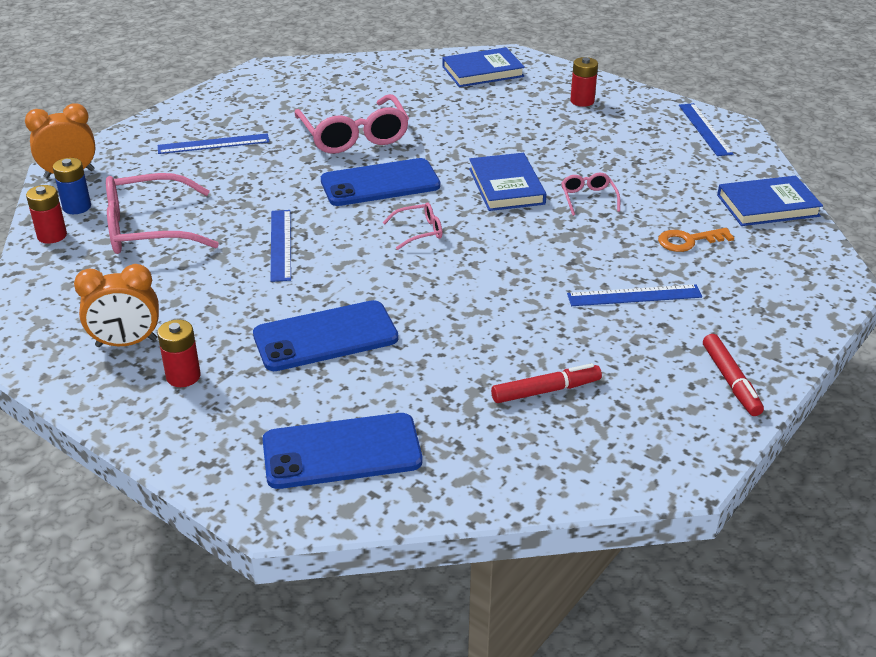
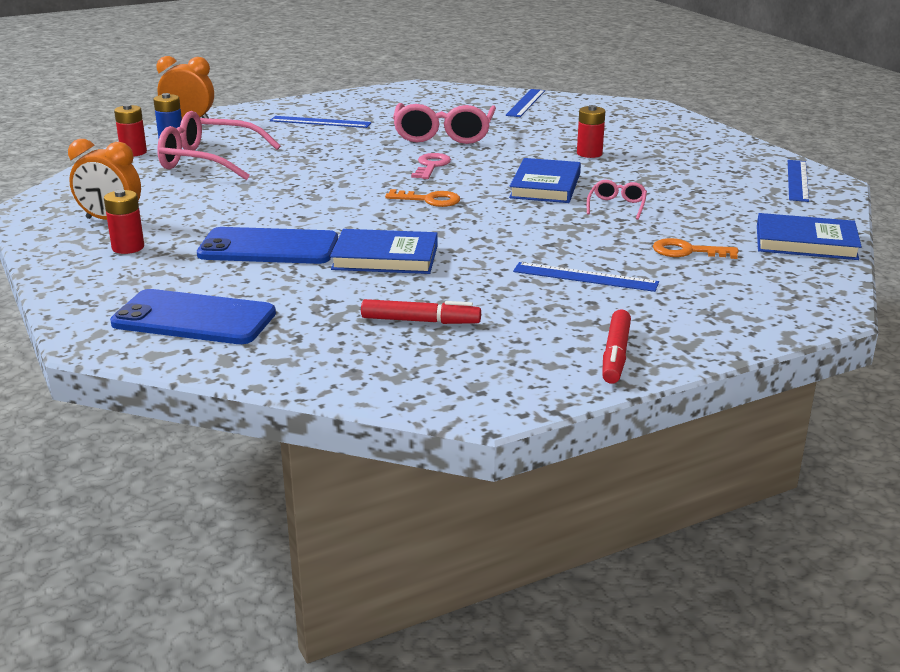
camera: 25 degrees right, 10 degrees down
blue ruler [271,210,291,282] -> blue ruler moved to [505,89,545,117]
blue phone [321,158,441,206] -> pink key [411,153,451,179]
pink glasses [383,202,443,250] -> orange key [385,189,460,207]
blue book [442,47,525,87] -> blue book moved to [330,229,438,274]
red battery [570,57,598,107] -> red battery moved to [577,105,605,158]

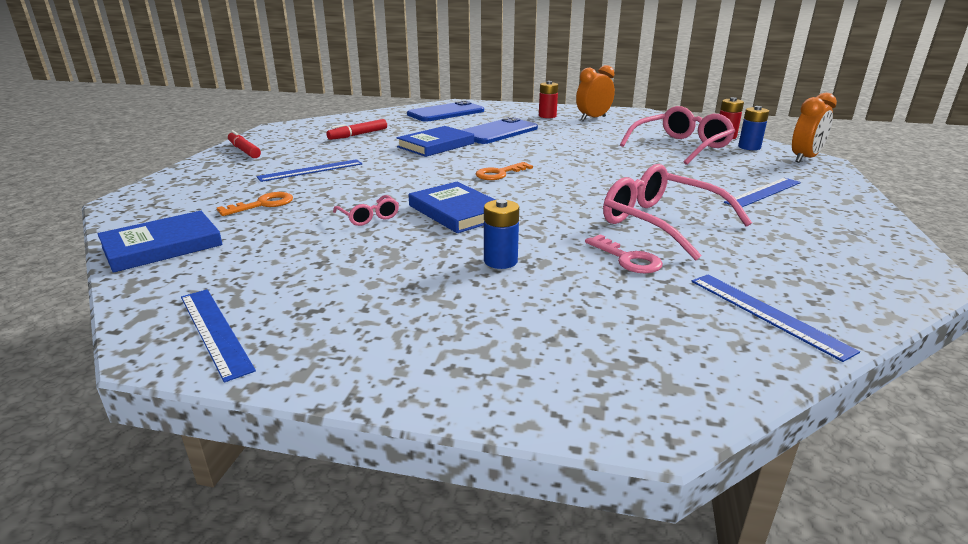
camera: 130 degrees right, 0 degrees up
pink key [411,153,451,179] -> pink key moved to [585,234,663,273]
red battery [577,105,605,158] -> blue battery [484,199,519,269]

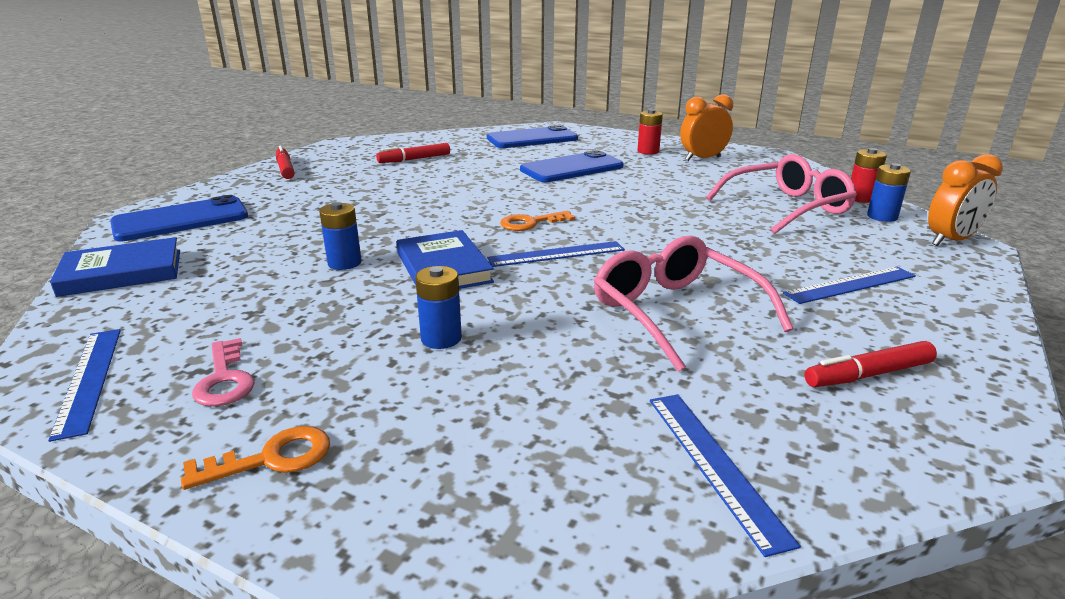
camera: 15 degrees right, 0 degrees up
orange key [217,192,293,216] -> orange key moved to [181,426,330,490]
blue ruler [257,159,362,182] -> blue ruler moved to [487,241,625,267]
pink glasses [333,195,399,226] -> blue battery [319,202,362,270]
blue book [396,126,474,157] -> none
pink key [585,234,663,273] -> pink key moved to [192,338,255,406]
none -> blue phone [110,195,248,241]
none -> red marker [805,341,937,387]

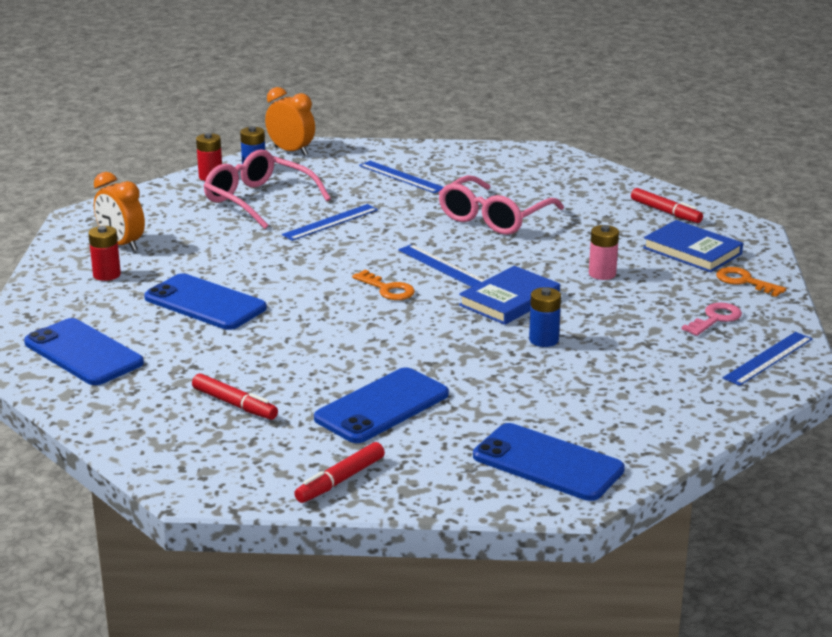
camera: 115 degrees left, 0 degrees up
blue book [50,237,180,297] -> blue book moved to [643,220,743,272]
blue battery [415,266,462,349] -> pink battery [589,225,619,280]
blue ruler [650,394,801,557] -> blue ruler moved to [282,204,378,241]
red marker [805,341,937,387] -> red marker moved to [631,188,703,223]
none -> blue phone [314,367,449,443]

